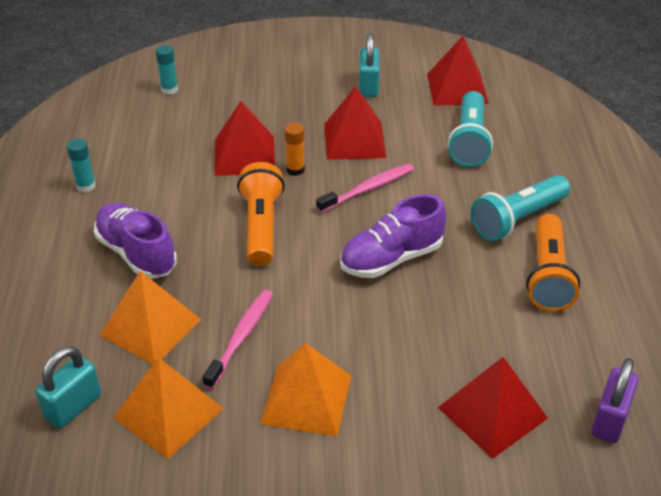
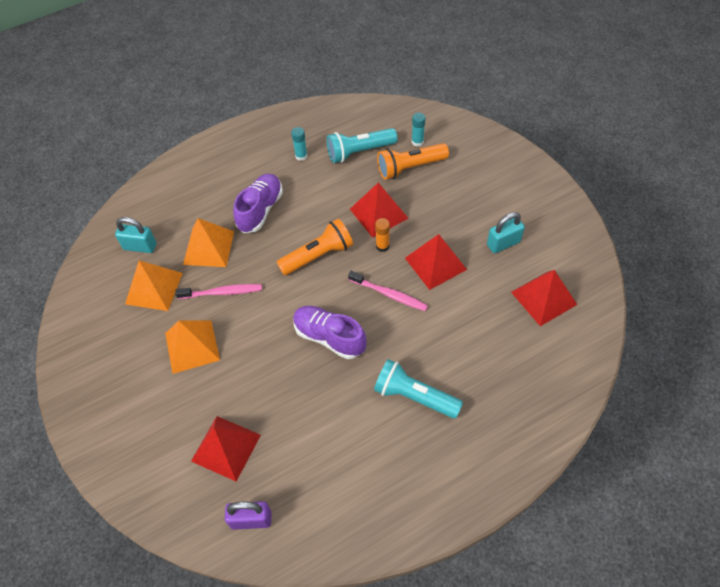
camera: 65 degrees right, 15 degrees up
turquoise flashlight [448,91,493,167] -> turquoise flashlight moved to [327,128,398,163]
orange flashlight [526,214,580,312] -> orange flashlight moved to [377,143,449,180]

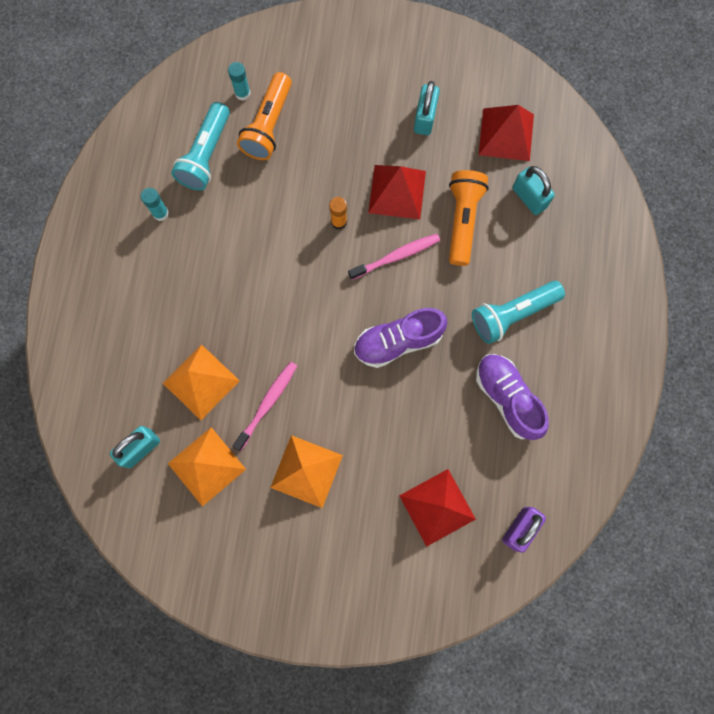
camera: 55 degrees left, 20 degrees up
purple shoe [233,174,283,233] -> purple shoe moved to [476,354,549,440]
orange flashlight [277,219,353,275] -> orange flashlight moved to [449,170,489,266]
red pyramid [350,182,409,238] -> none
none -> turquoise padlock [513,166,555,215]

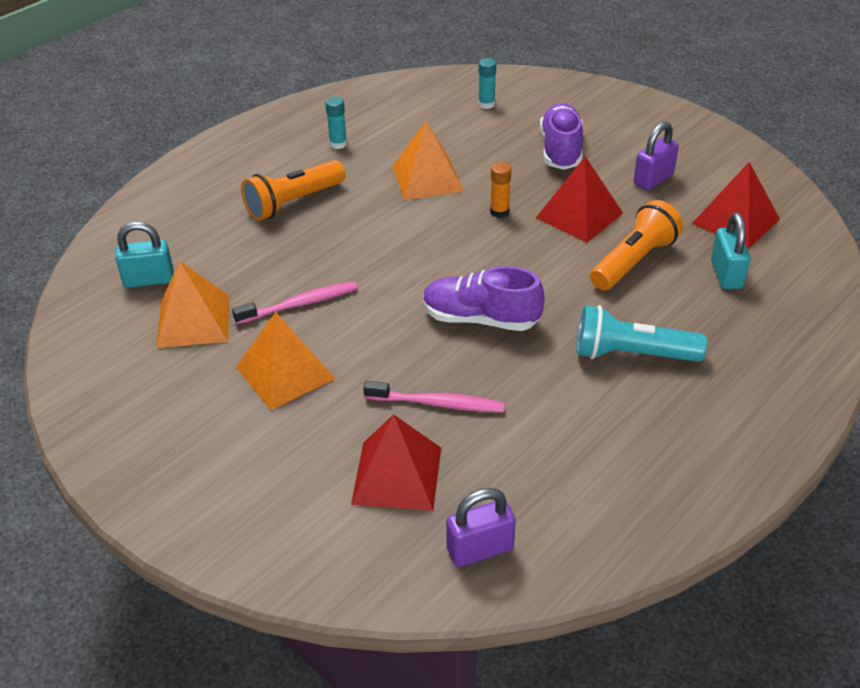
camera: 35 degrees right, 35 degrees down
orange pyramid [163,344,240,420] -> orange pyramid moved to [392,121,463,200]
turquoise flashlight [171,102,230,191] -> none
orange flashlight [237,72,292,160] -> orange flashlight moved to [241,160,346,221]
pink toothbrush [348,234,440,280] -> pink toothbrush moved to [363,381,505,412]
turquoise padlock [414,81,440,135] -> purple padlock [633,121,679,190]
purple shoe [476,354,549,440] -> purple shoe moved to [540,103,583,170]

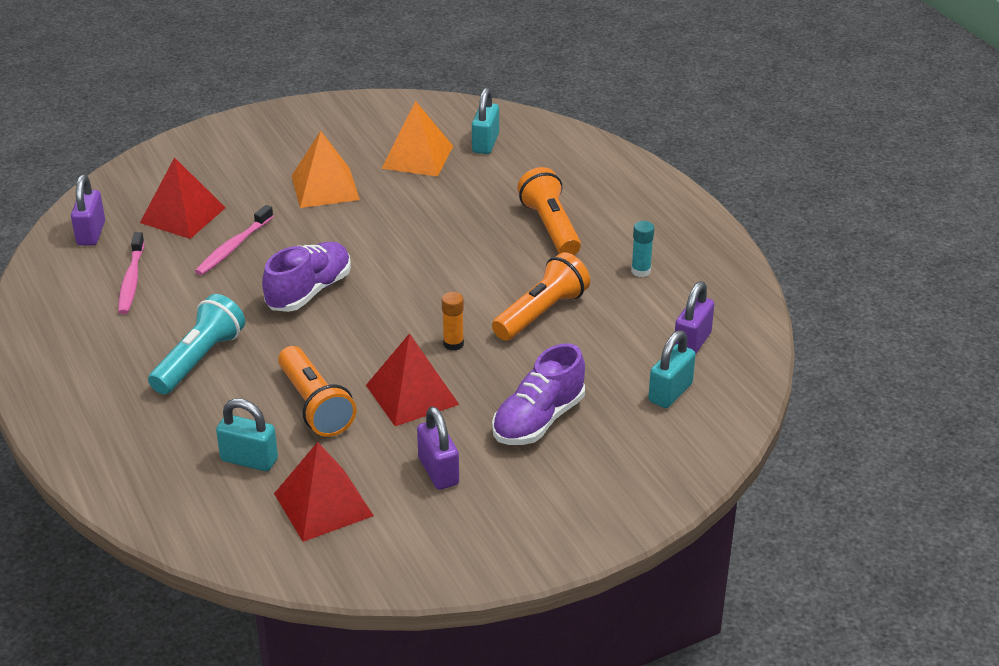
camera: 110 degrees right, 5 degrees down
pink toothbrush [232,281,358,324] -> pink toothbrush moved to [118,232,144,314]
orange pyramid [392,121,463,200] -> orange flashlight [492,252,590,341]
turquoise glue stick [478,58,496,109] -> turquoise padlock [648,330,696,408]
purple shoe [540,103,583,170] -> purple shoe turned 105 degrees clockwise [492,344,585,445]
none -> purple padlock [675,281,714,354]

